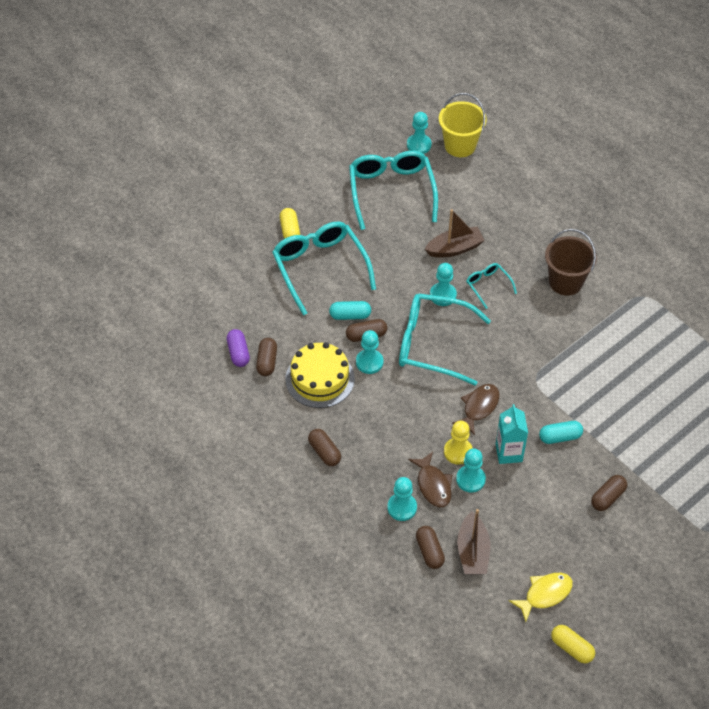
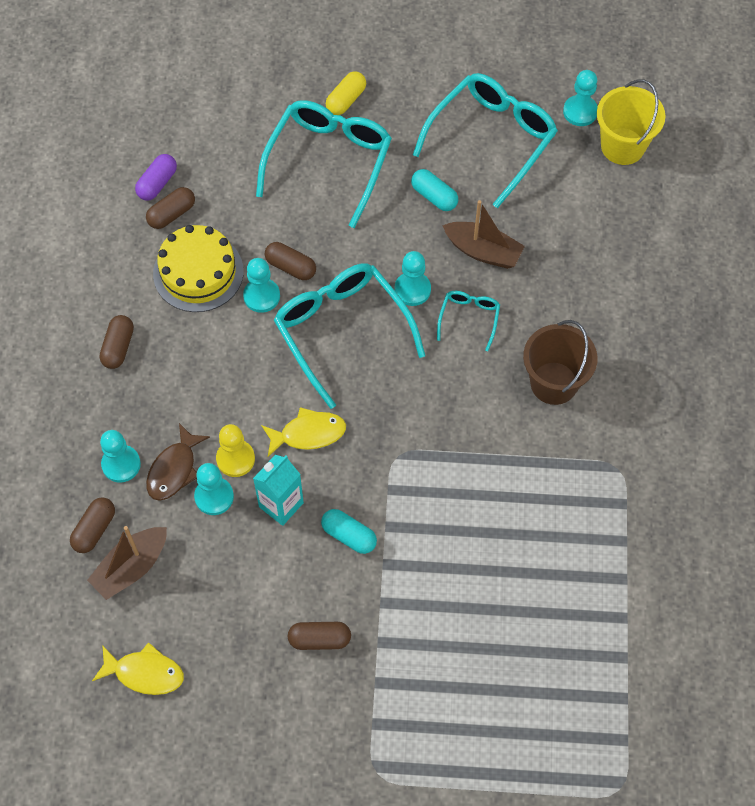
camera: 45 degrees right, 10 degrees up
turquoise capsule [329,301,371,320] -> turquoise capsule moved to [411,169,458,211]
brown fish [452,384,500,436] -> yellow fish [261,407,346,457]
yellow capsule [551,625,595,663] -> none

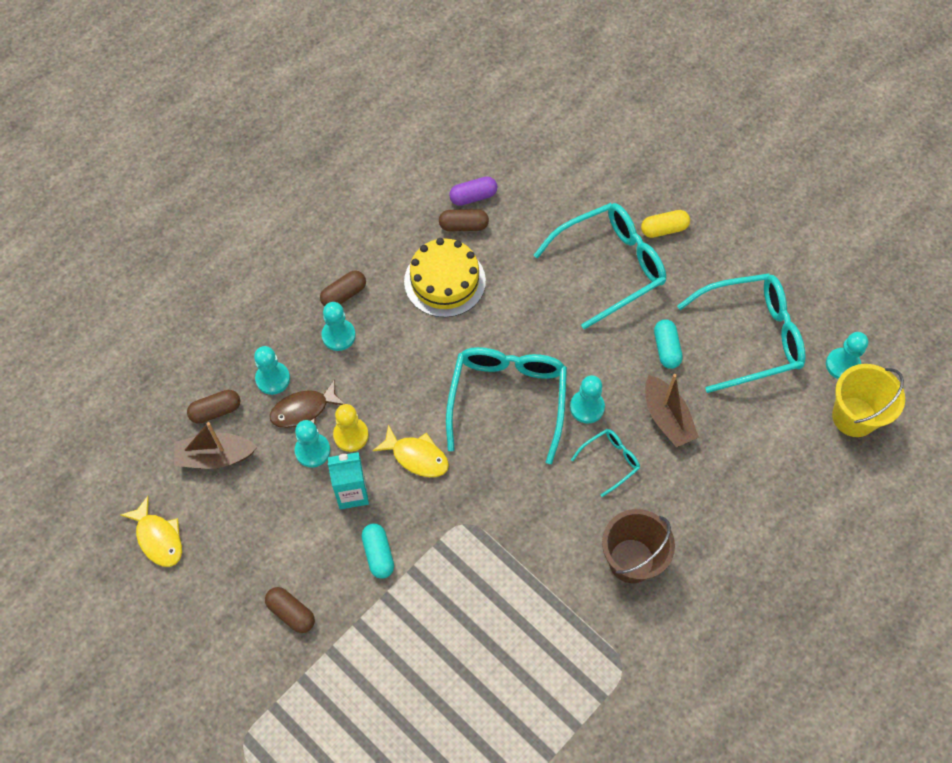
camera: 40 degrees right, 0 degrees up
turquoise pawn [243,258,280,313] -> turquoise pawn moved to [321,302,356,351]
brown capsule [265,242,316,280] -> none

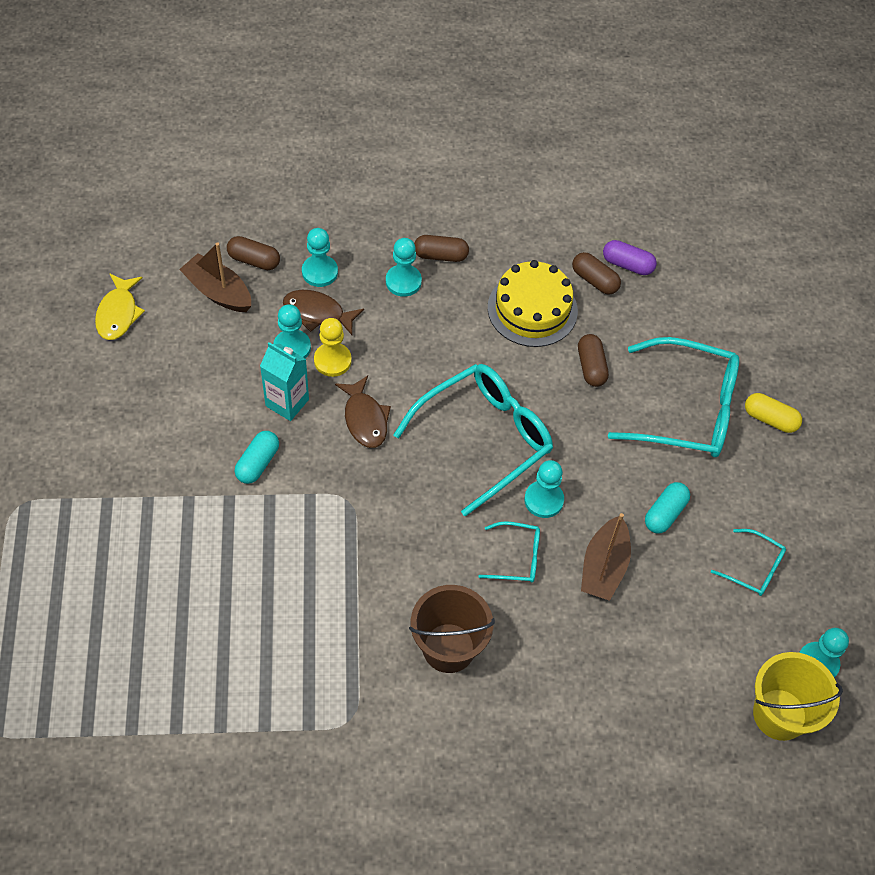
camera: 40 degrees right, 5 degrees down
brown capsule [265,587,315,633] -> brown capsule moved to [578,334,609,387]
yellow fish [372,425,449,477] -> brown fish [335,376,391,448]
turquoise glasses [677,274,806,393] -> turquoise glasses [711,529,786,596], size x0.47

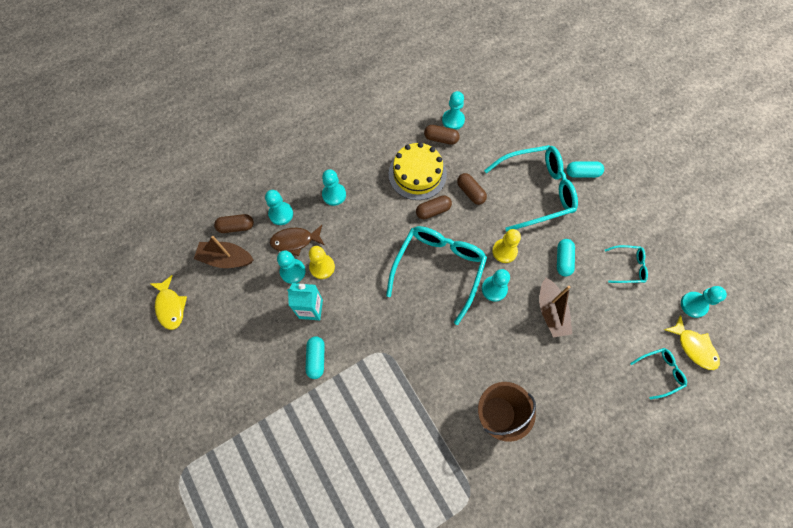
camera: 25 degrees left, 10 degrees up
brown fish [335,376,391,448] -> none
brown capsule [414,235,469,262] -> brown capsule moved to [416,195,452,219]
turquoise glasses [478,521,540,583] -> turquoise glasses moved to [630,348,687,400]
purple capsule [603,240,657,275] -> turquoise pawn [442,91,465,130]
yellow capsule [745,393,802,433] -> turquoise capsule [566,162,604,178]
yellow bucket [753,652,843,741] -> yellow fish [664,315,720,370]
none -> yellow pawn [492,229,521,263]

